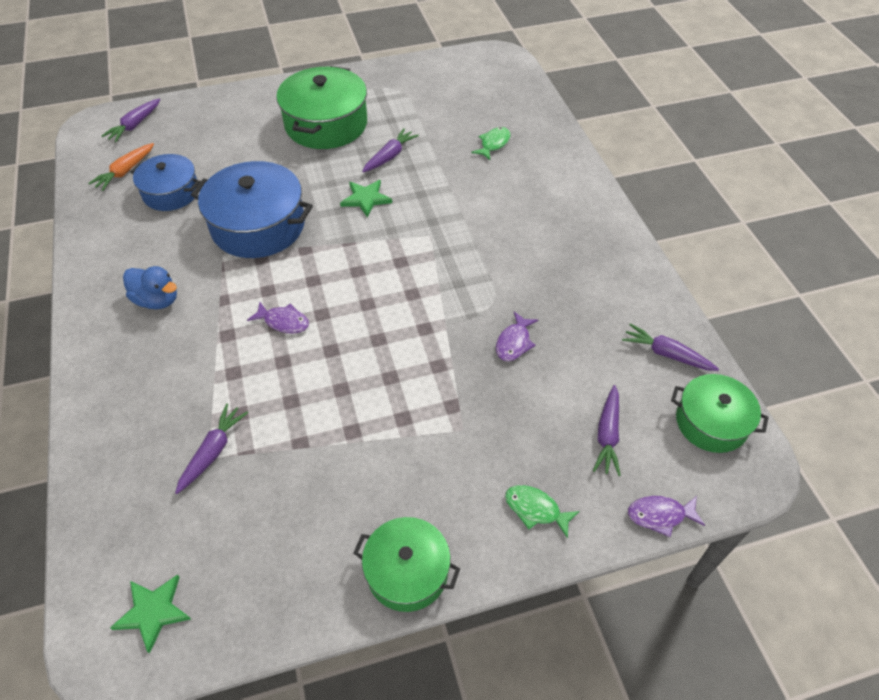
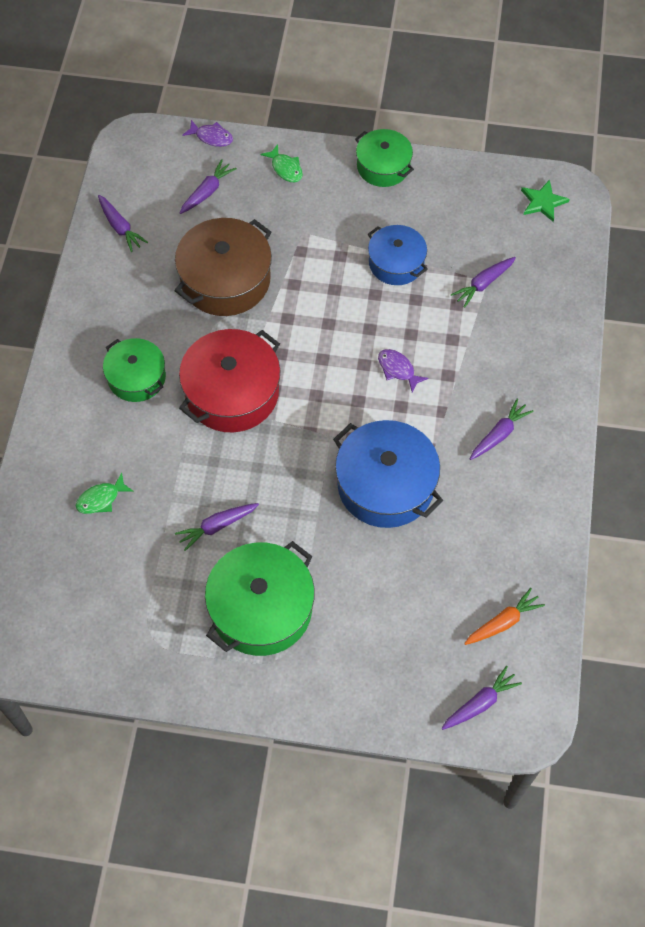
camera: 155 degrees left, 10 degrees up
blue duck [123,266,177,309] -> purple carrot [470,399,534,460]
blue pot [131,154,200,211] -> blue pot moved to [368,225,428,285]
green star [340,180,392,218] -> none
purple fish [496,312,538,361] -> brown pot [175,218,272,316]
green pot [671,374,769,453] -> green pot moved to [103,338,166,402]
none -> red pot [179,329,280,432]

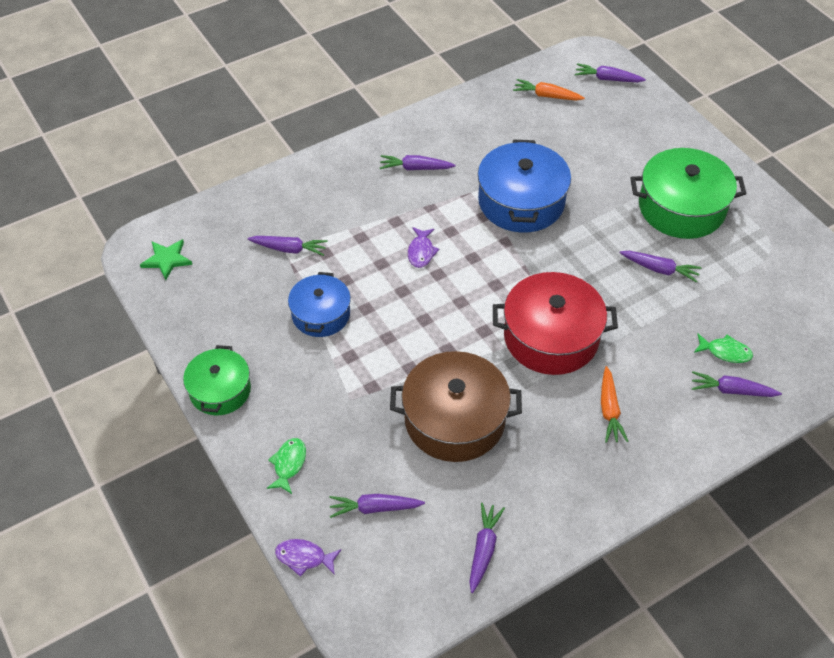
camera: 130 degrees left, 10 degrees down
green pot [103,338,166,402] -> orange carrot [601,366,628,443]
purple fish [182,120,233,147] -> purple fish turned 60 degrees counterclockwise [275,539,342,577]
none -> purple carrot [692,371,782,397]

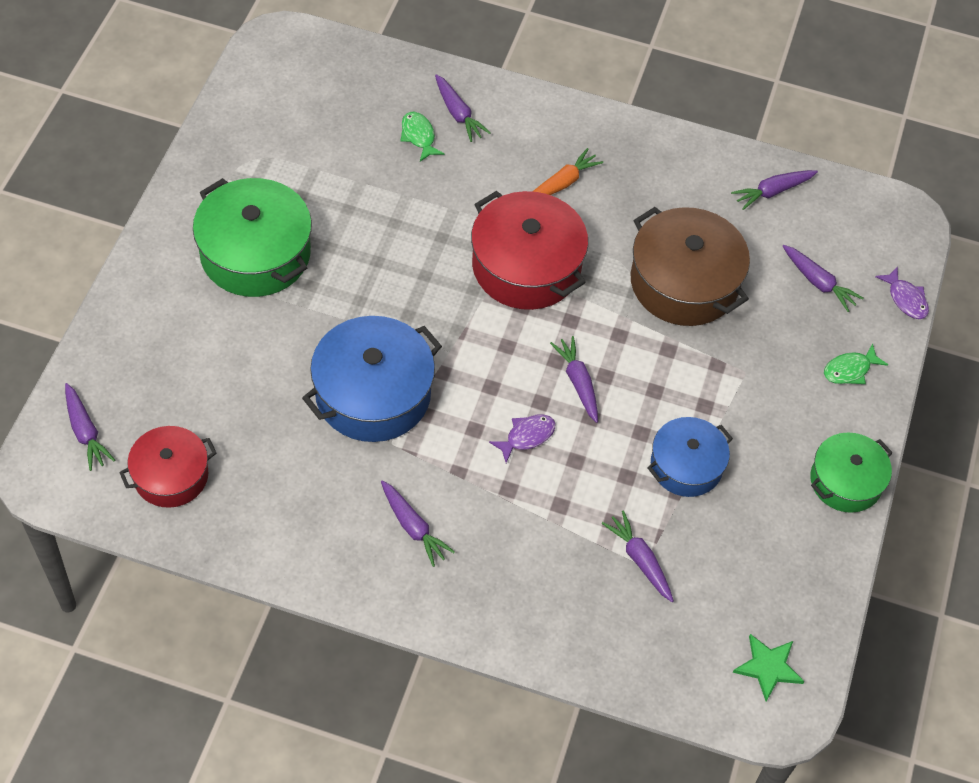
camera: 135 degrees left, 5 degrees up
orange carrot [513,79,585,100] -> red pot [119,426,217,508]
purple carrot [620,251,701,283] -> purple carrot moved to [550,336,598,423]

